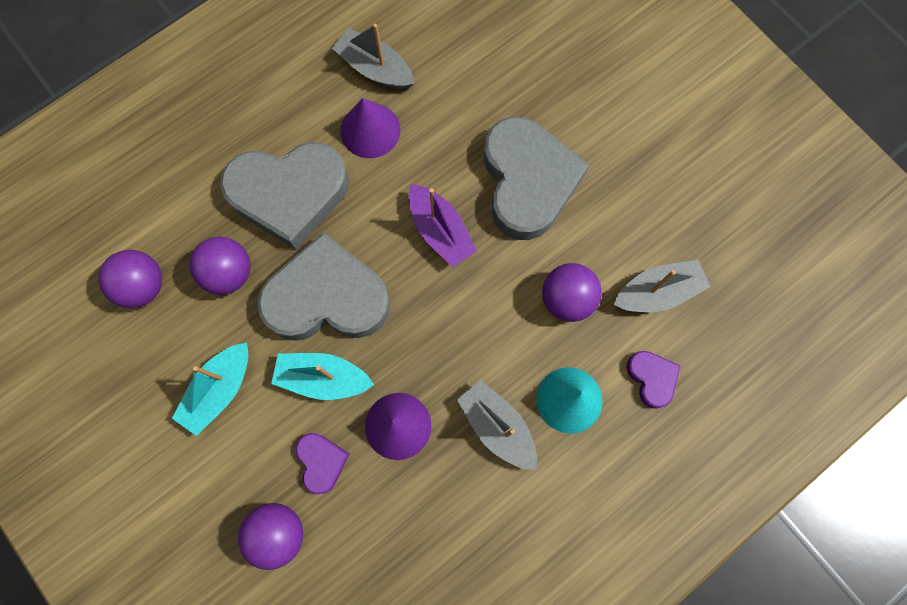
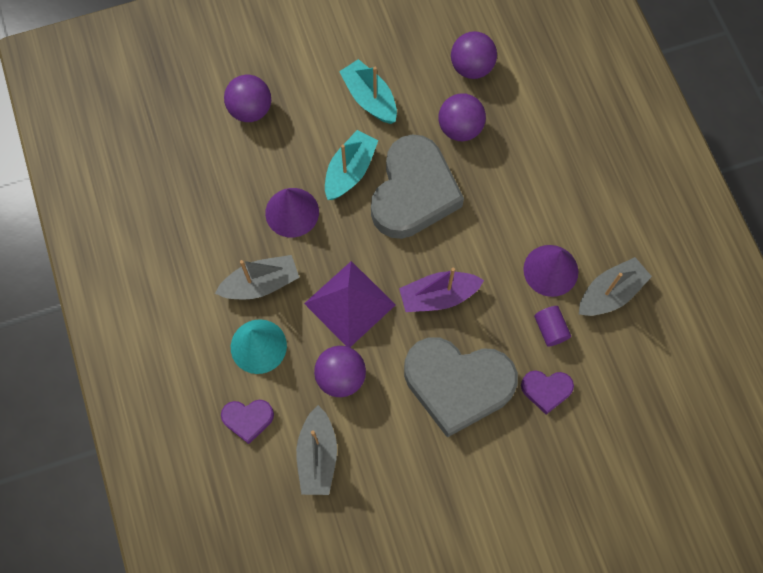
camera: 110 degrees right, 5 degrees down
grey heart [220,142,349,250] -> none
purple heart [296,433,349,494] -> purple heart moved to [521,371,574,415]
none -> purple pyramid [304,261,396,347]
none -> purple cylinder [534,306,571,346]

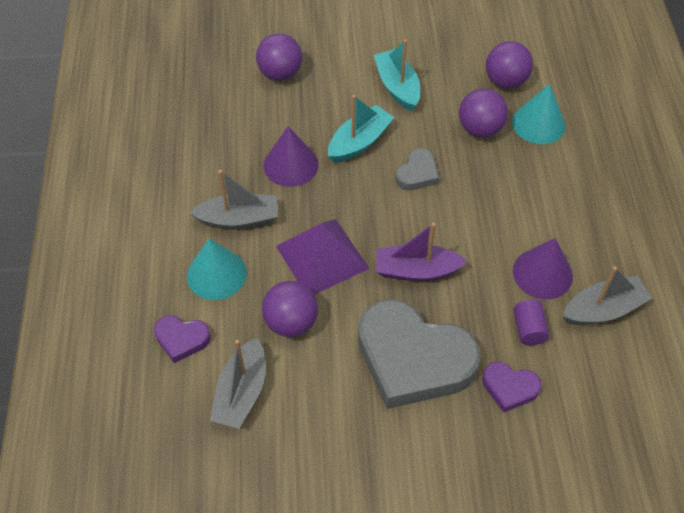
camera: 15 degrees right, 15 degrees down
grey heart [371,134,464,239] -> grey heart [395,148,439,190], size x0.45
none -> turquoise cone [512,84,566,144]

